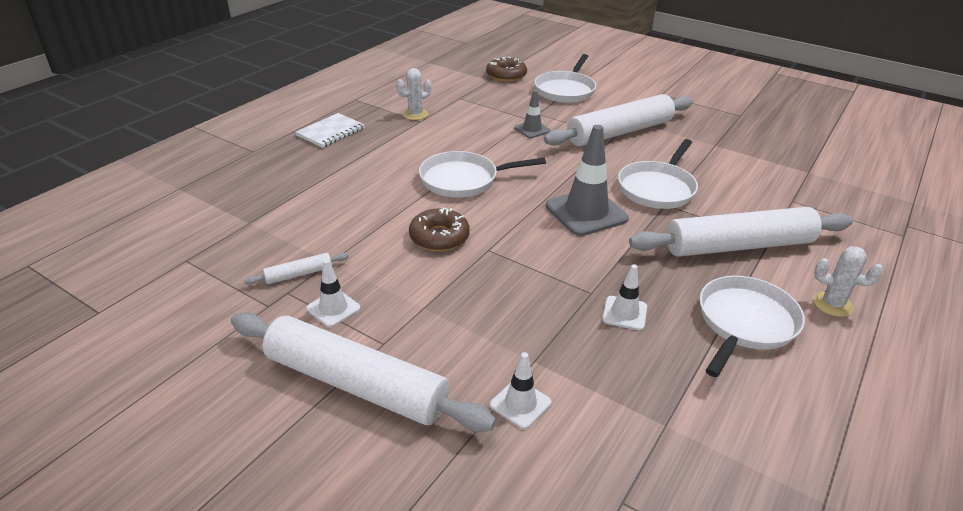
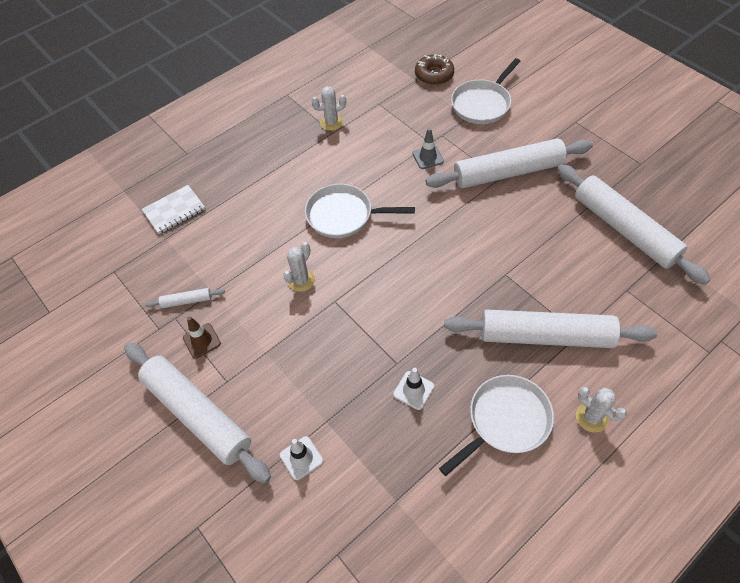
camera: 20 degrees right, 20 degrees up
white notebook [295,113,365,148] -> white notebook moved to [142,185,205,234]
white traffic cone [306,259,361,327] -> brown traffic cone [183,316,221,359]
brown donut [409,208,470,251] -> white cactus [283,242,315,292]
grey traffic cone [546,125,629,236] -> none
white pan [618,139,698,209] -> none
none -> white rolling pin [557,164,711,285]

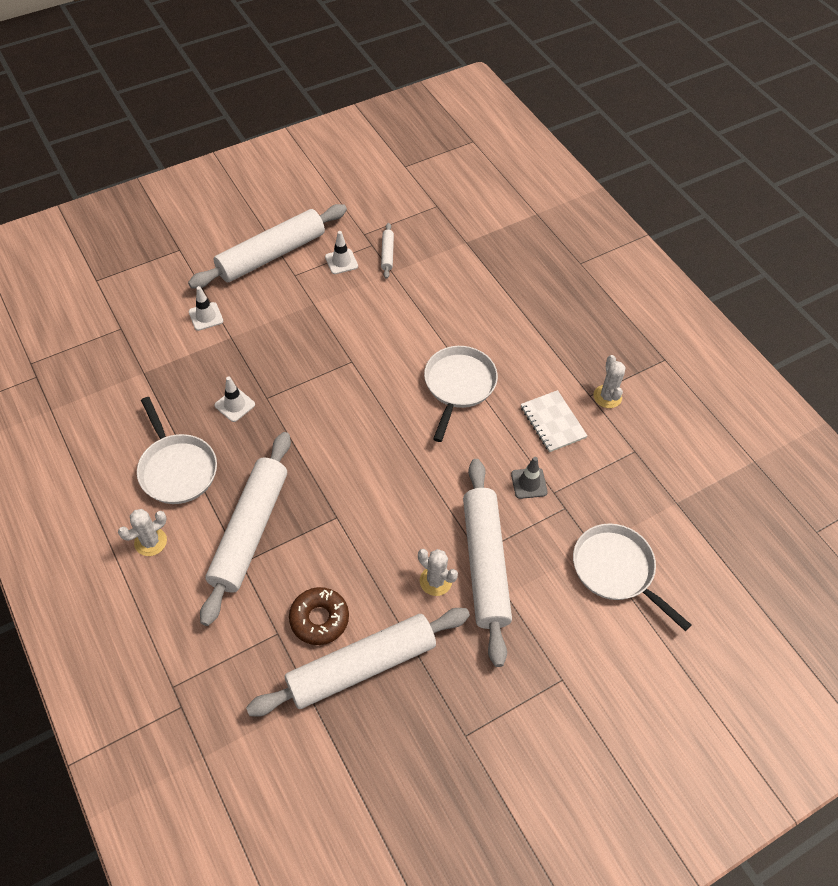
camera: 95 degrees right, 0 degrees up
white notebook [142,185,205,234] -> white notebook moved to [521,390,588,452]
brown traffic cone [183,316,221,359] -> white traffic cone [325,231,358,274]
white cactus [283,242,315,292] -> white cactus moved to [418,549,458,596]
brown donut [415,54,454,85] -> brown donut moved to [289,587,349,645]

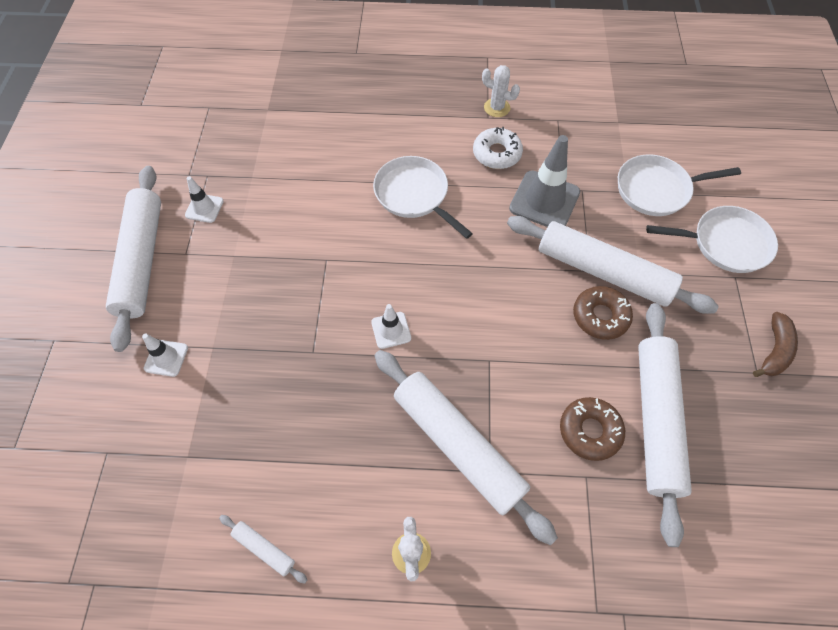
camera: 55 degrees left, 5 degrees up
white pan [137,397,217,504] -> white pan moved to [646,206,778,273]
white traffic cone [215,376,255,422] -> white traffic cone moved to [371,304,411,349]
white rolling pin [381,223,394,279] -> white rolling pin moved to [219,515,307,584]
white cactus [418,549,458,596] -> brown donut [573,286,633,340]
grey traffic cone [511,457,548,499] -> grey traffic cone [509,135,580,227], size x1.89
white notebook [521,390,588,452] -> white donut [473,127,523,169]
none -> brown banana [753,312,798,377]

